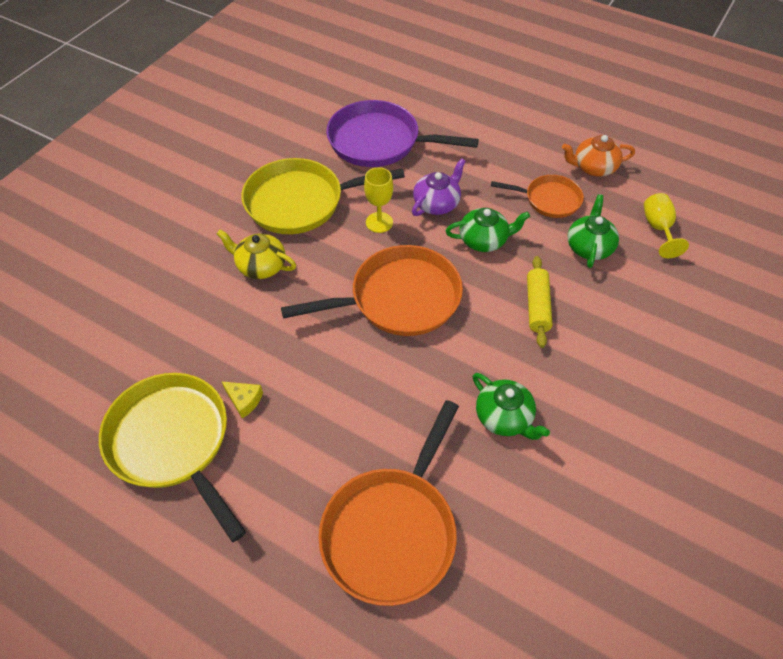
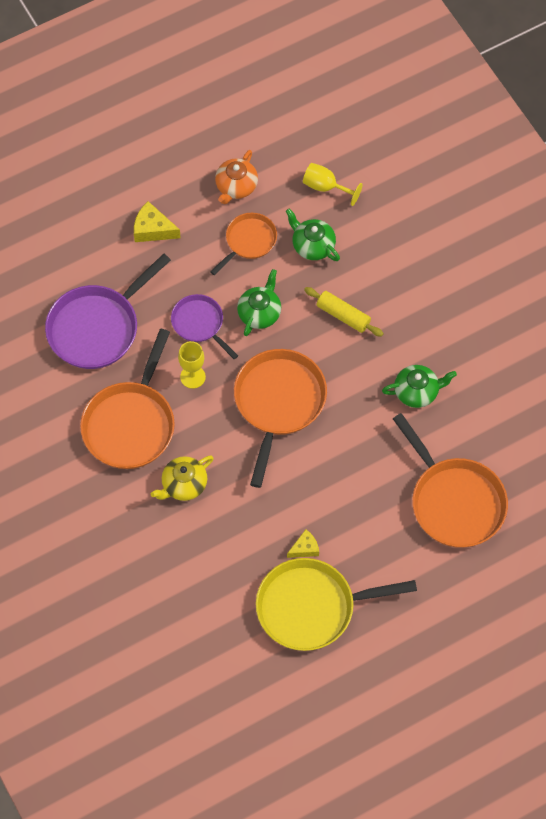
camera: 60 degrees left, 10 degrees up
yellow pan [241,158,405,234] -> orange pan [80,329,175,469]
purple teapot [412,158,466,216] -> purple pan [171,294,238,359]
none -> yellow cheese [134,201,181,242]

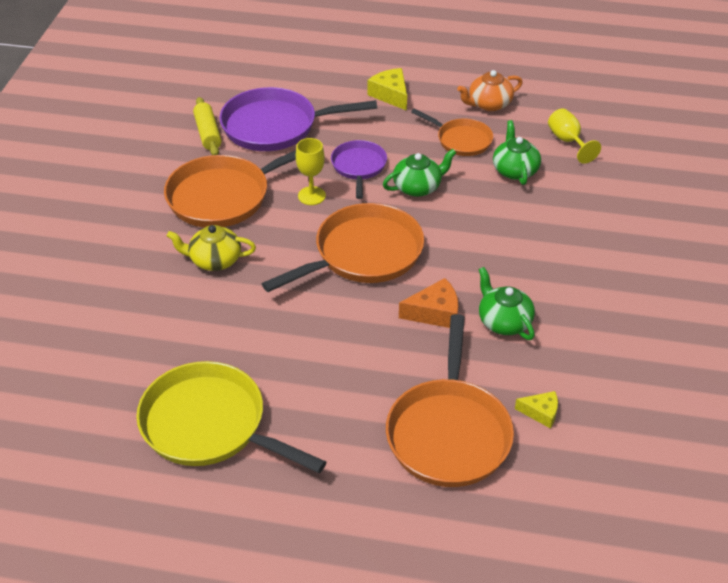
camera: 40 degrees right, 20 degrees down
orange pan [210,213,277,275] -> orange pan turned 45 degrees clockwise [411,109,493,156]
yellow cheese [287,529,319,558] -> yellow cheese moved to [515,391,558,429]
yellow rolling pin [304,287,384,337] -> yellow rolling pin moved to [193,97,222,155]
green teapot [382,365,457,408] -> green teapot turned 150 degrees counterclockwise [479,267,535,340]
none -> orange cheese [399,278,458,328]

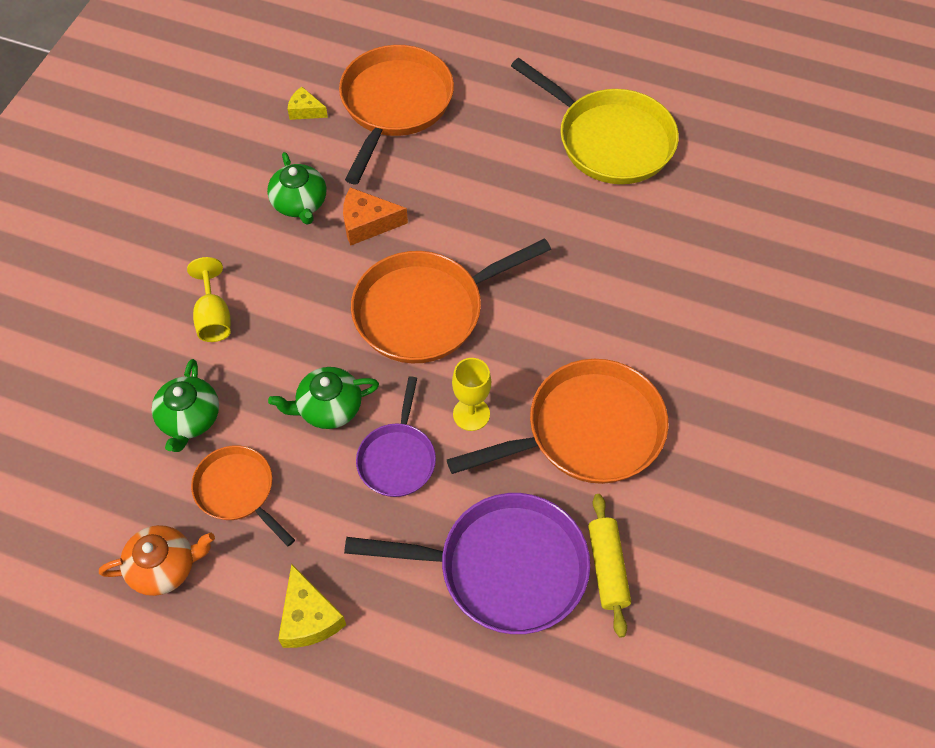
camera: 170 degrees left, 15 degrees up
yellow teapot [167,225,256,271] -> none
yellow goblet [548,108,601,164] -> yellow goblet moved to [187,257,231,342]

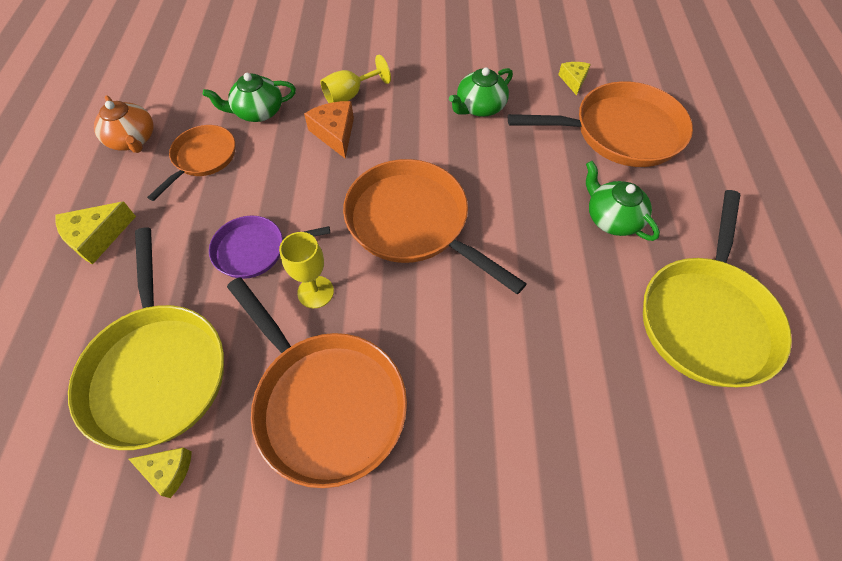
camera: 70 degrees right, 0 degrees up
green teapot [268,367,379,429] -> green teapot moved to [586,161,660,241]
orange cheese [343,187,408,246] -> orange cheese moved to [304,101,354,159]
purple pan [344,493,590,634] -> yellow pan [68,228,224,450]
yellow rolling pin [588,494,631,638] -> yellow cheese [129,448,192,498]

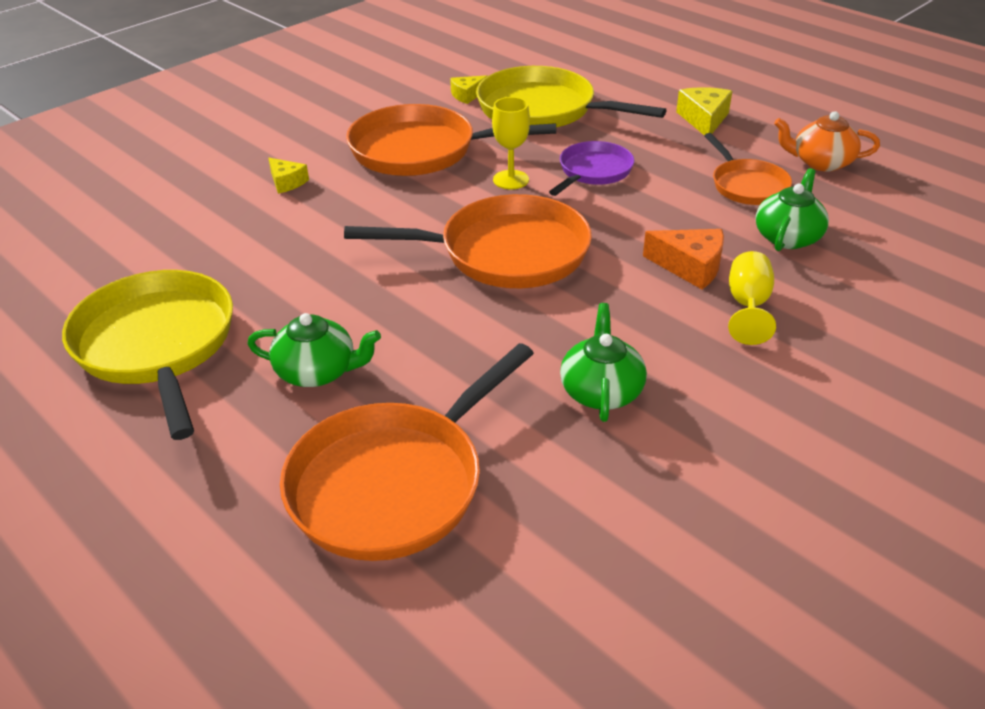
camera: 135 degrees right, 20 degrees down
yellow cheese [558,62,591,96] -> yellow cheese moved to [268,158,309,194]

